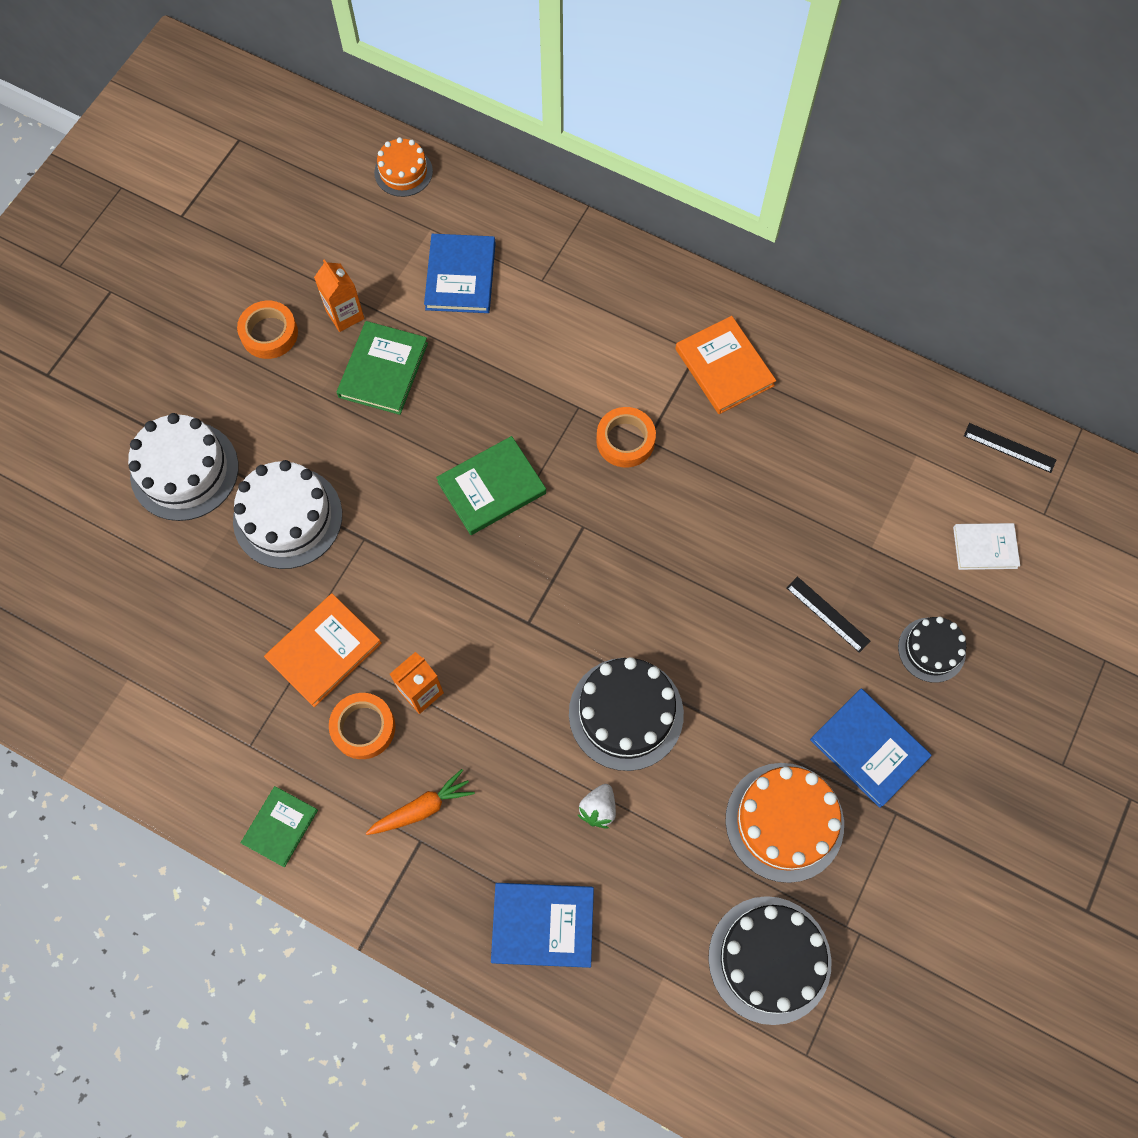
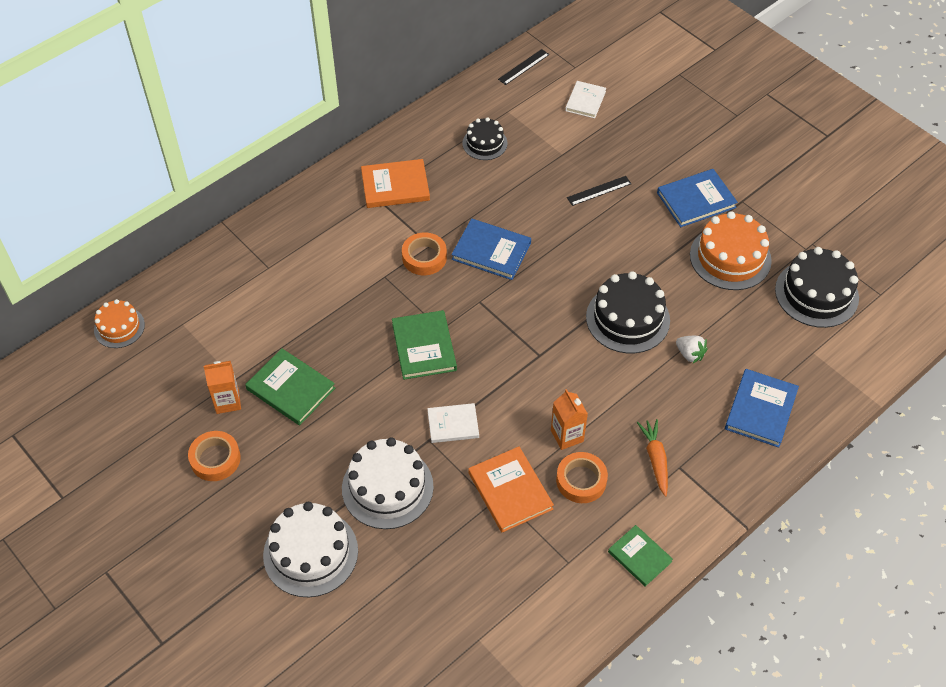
camera: 70 degrees left, 15 degrees down
blue book [424,234,496,313] -> blue book moved to [451,218,531,280]
black cake [898,617,966,683] -> black cake moved to [463,117,507,160]
none -> white book [427,403,479,443]

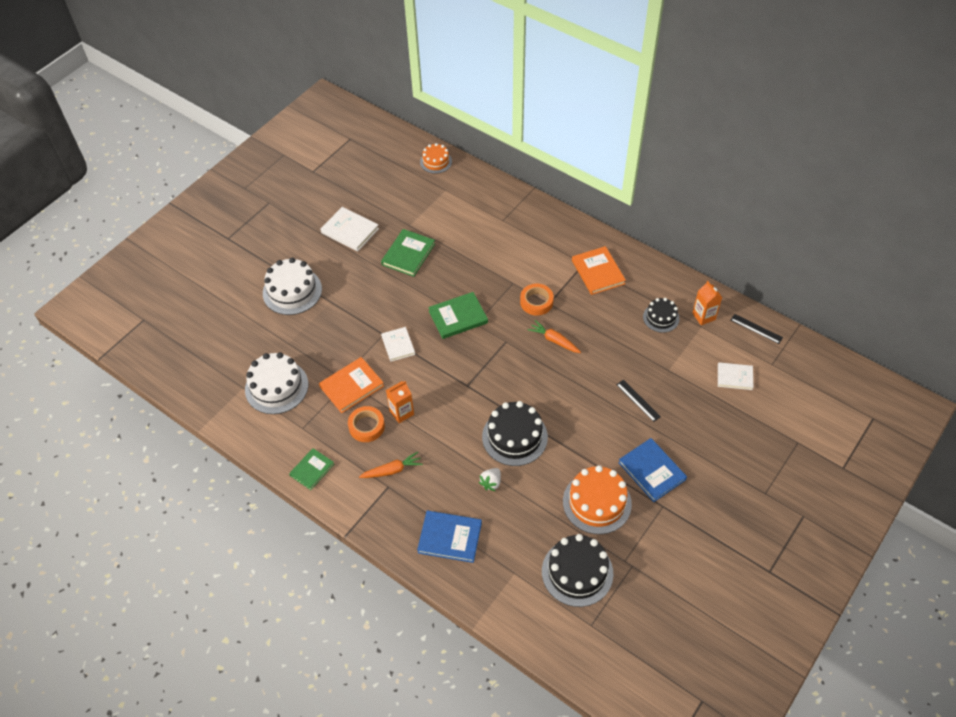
camera: 80 degrees right, 0 degrees up
orange tape [188,431,241,481] -> white book [320,207,379,251]
orange carton [203,361,241,414] -> orange carton moved to [693,281,722,325]
white cake [342,438,434,529] -> white cake moved to [245,352,308,414]
blue book [451,218,531,280] -> orange carrot [528,320,581,353]

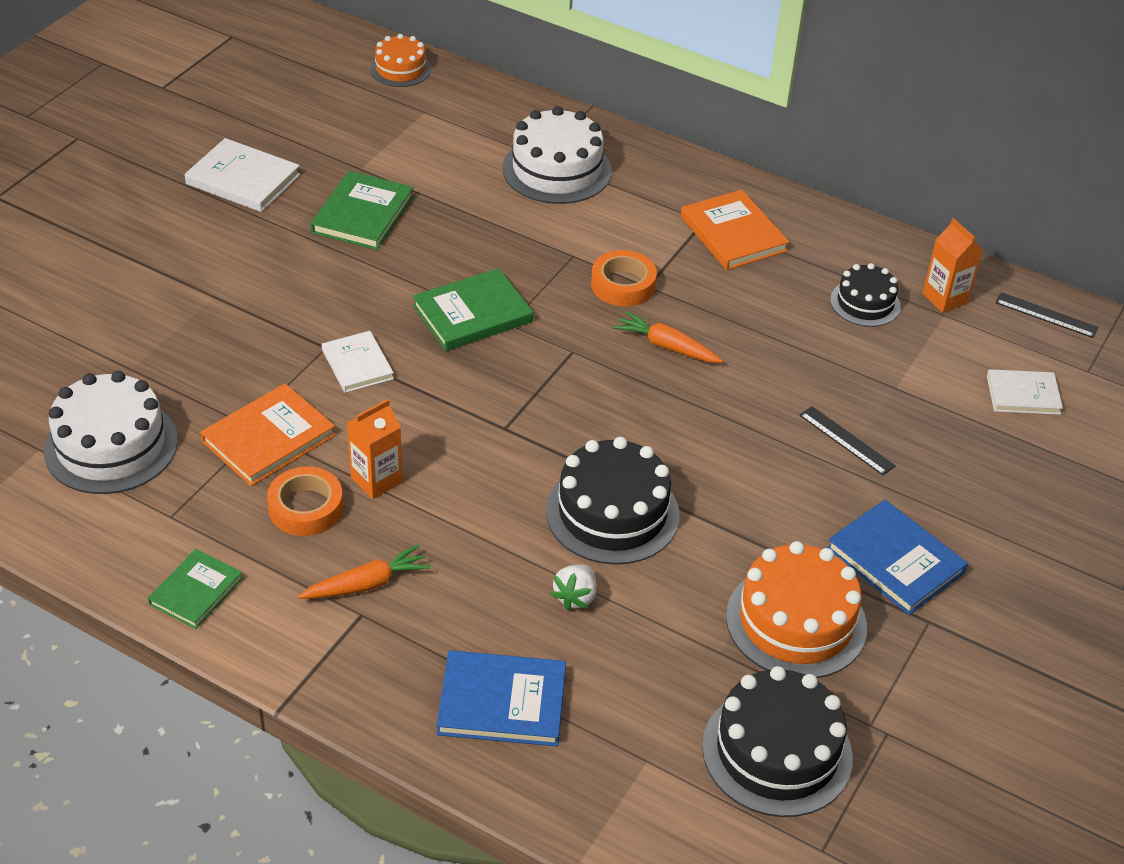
camera: 10 degrees left, 10 degrees down
white cake [263,258,322,315] -> white cake moved to [503,106,612,204]

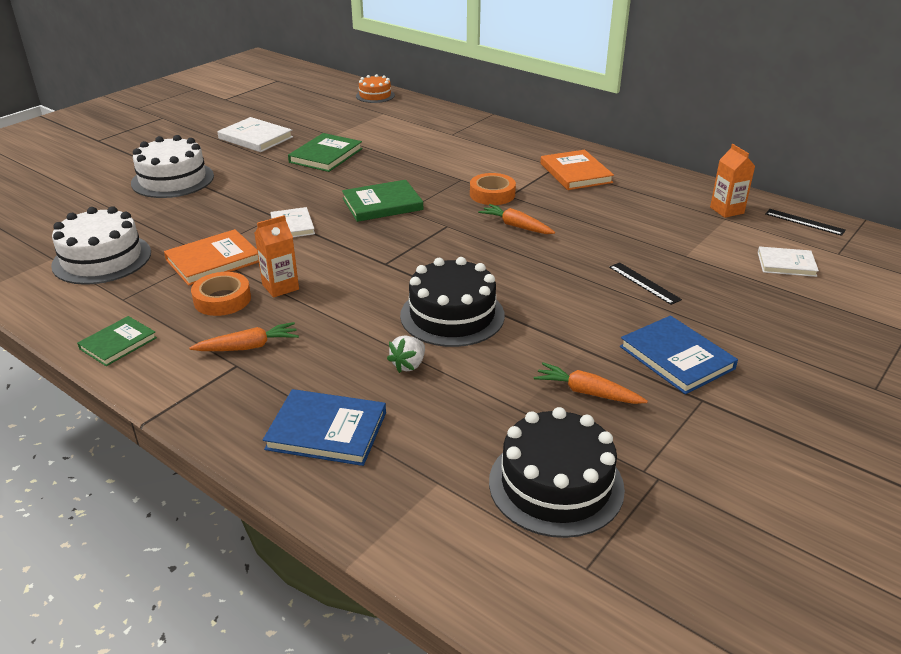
camera: 10 degrees right, 10 degrees down
white cake [503,106,612,204] -> white cake moved to [131,135,214,198]
orange cake [726,541,867,678] -> orange carrot [534,363,648,404]
black cake [830,263,901,327] -> none

